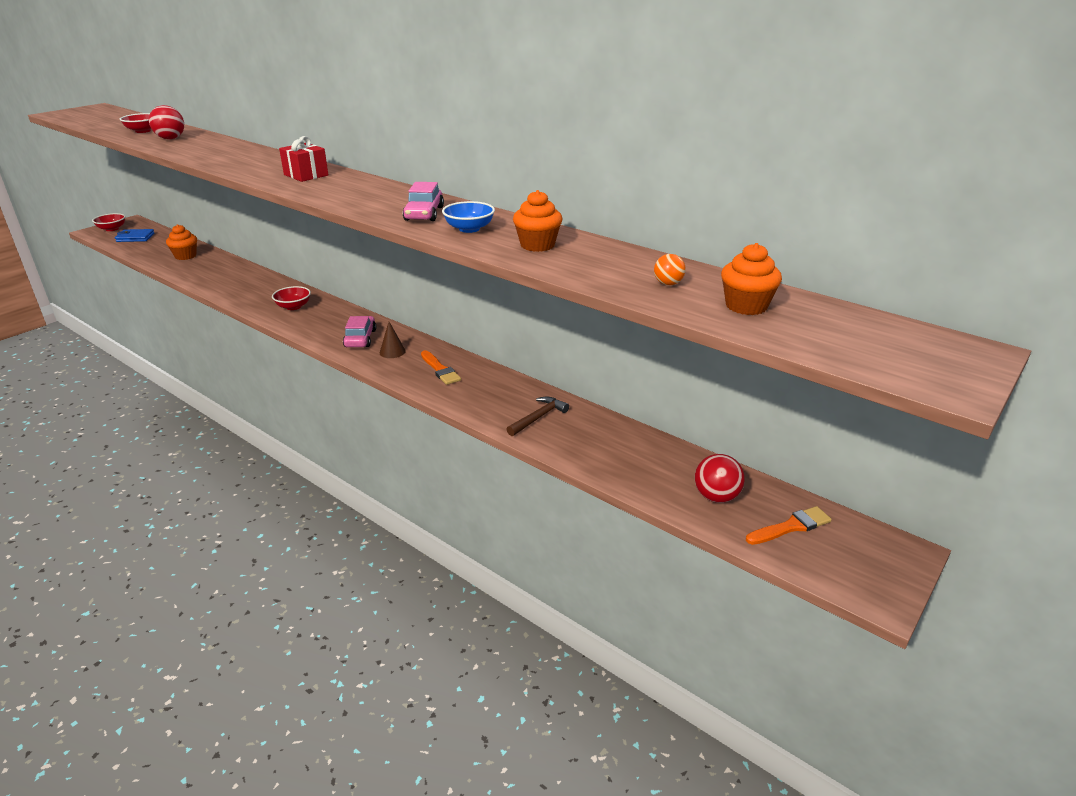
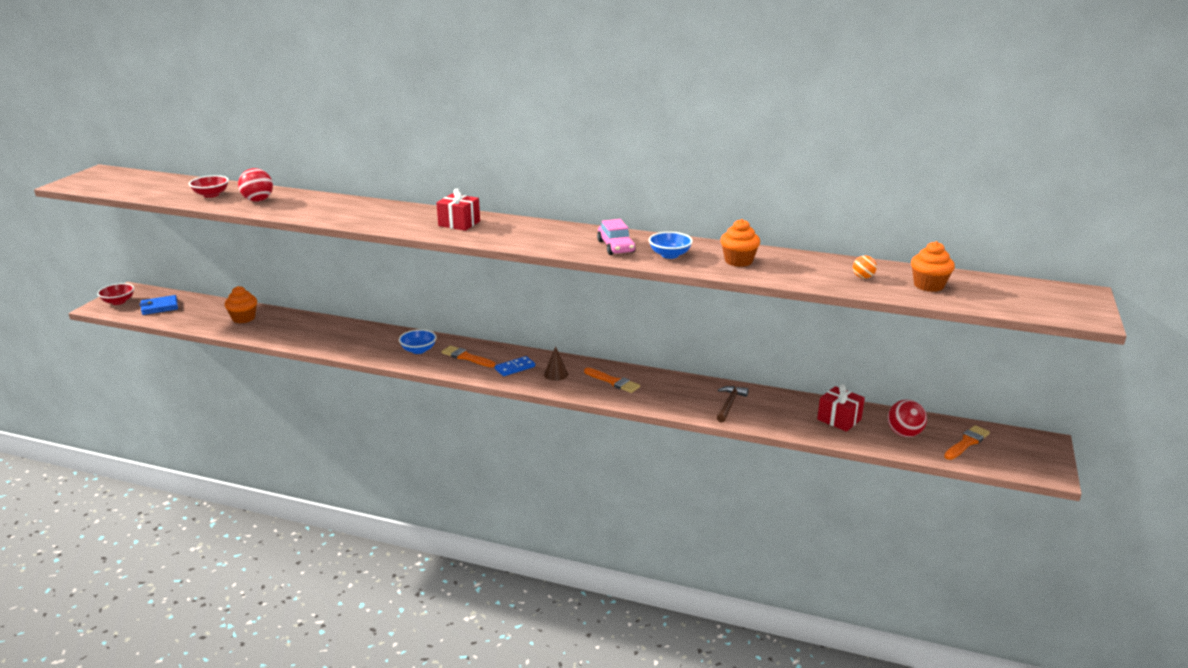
camera: 20 degrees left, 5 degrees down
red bowl [272,286,311,310] -> blue bowl [399,329,437,354]
pink car [343,316,376,347] -> blue domino [495,356,535,376]
none -> orange brush [442,346,495,367]
none -> red gift [817,384,865,432]

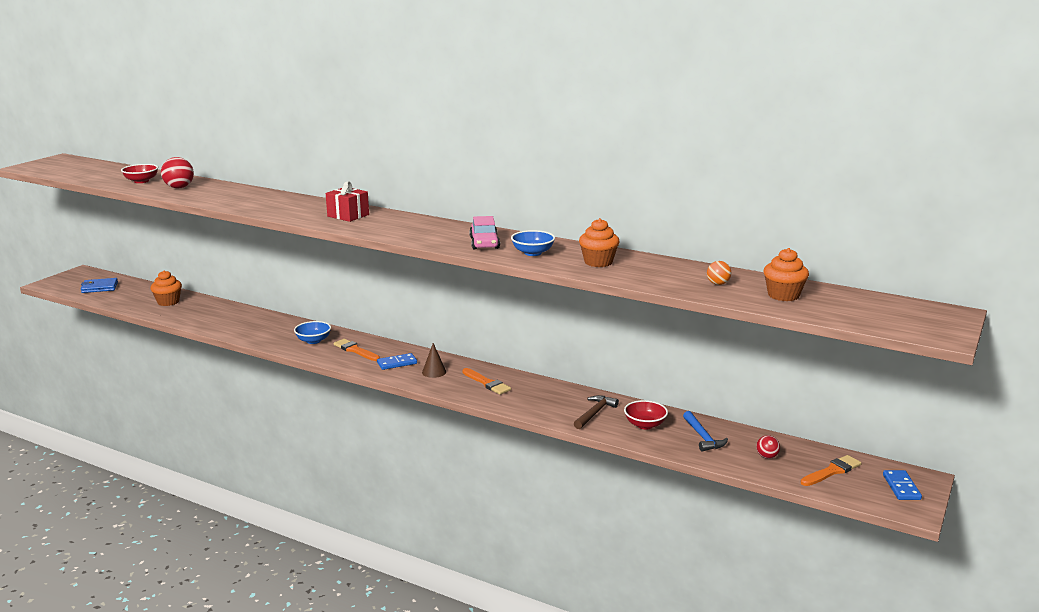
camera: 10 degrees right, 5 degrees down
red bowl [97,283,134,305] -> red bowl moved to [624,400,668,430]
red gift [817,384,865,432] -> blue hammer [683,411,728,451]
red ball [888,400,927,437] -> red ball [756,435,780,459], size x0.58
none -> blue domino [883,470,922,500]

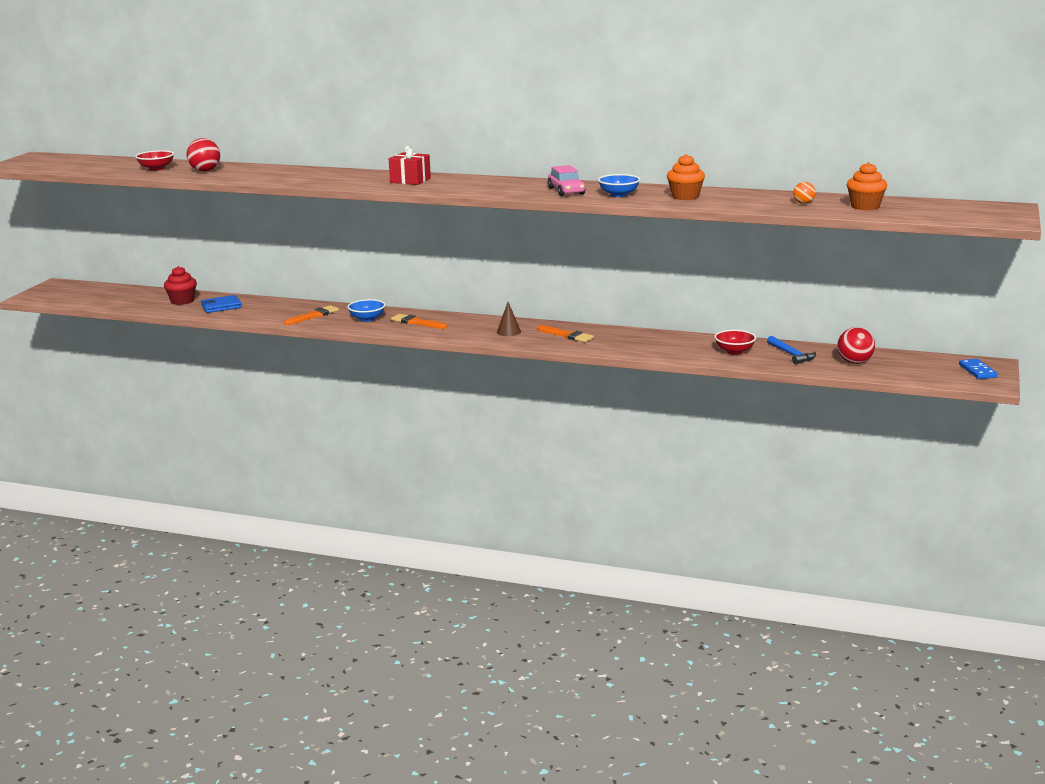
camera: 10 degrees left, 0 degrees up
blue wallet [81,278,118,293] -> blue wallet moved to [201,295,242,313]
orange cupcake [151,270,182,306] -> red cupcake [164,266,197,305]
blue domino [377,353,417,370] -> none
brown hammer [574,395,619,429] -> none
red ball [756,435,780,459] -> red ball [837,327,875,364], size x1.72
orange brush [801,455,861,486] -> orange brush moved to [284,305,339,325]

